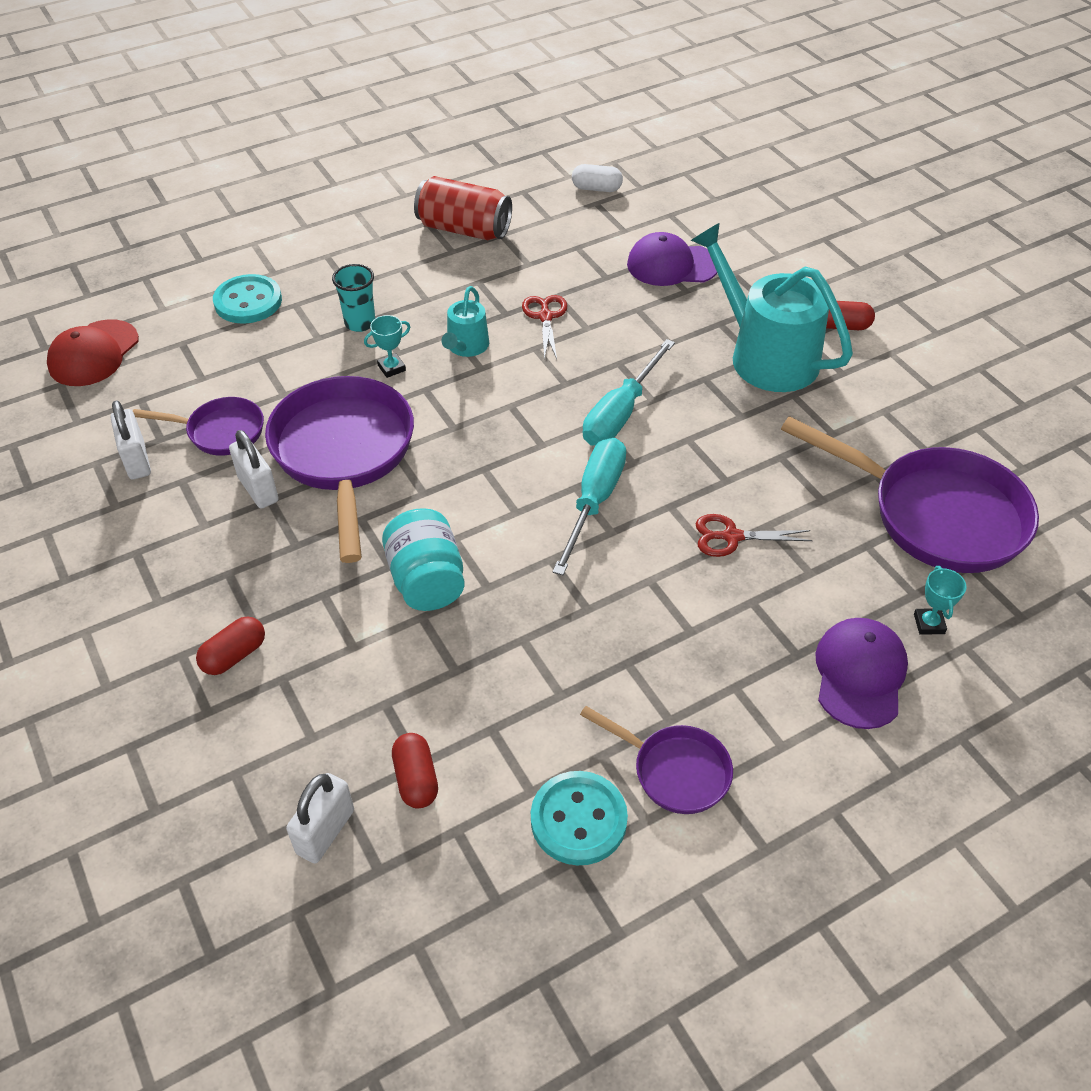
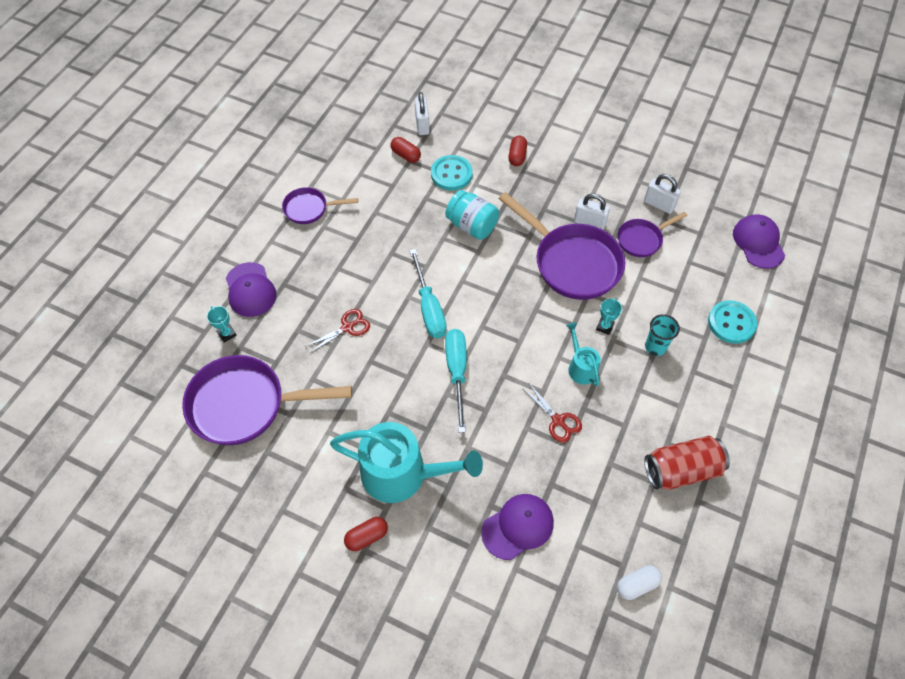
camera: 145 degrees right, 10 degrees up
red cap [47,319,139,386] -> purple cap [733,215,785,269]
turquoise button [531,771,628,865] -> turquoise button moved to [431,155,473,191]

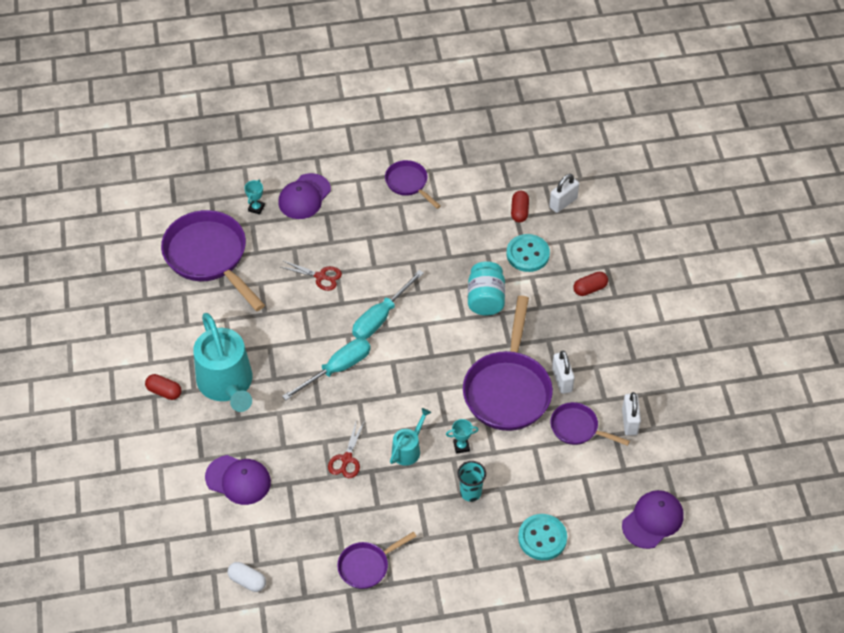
camera: 55 degrees right, 5 degrees down
red can [645,436,730,490] -> purple pan [337,532,417,589]

